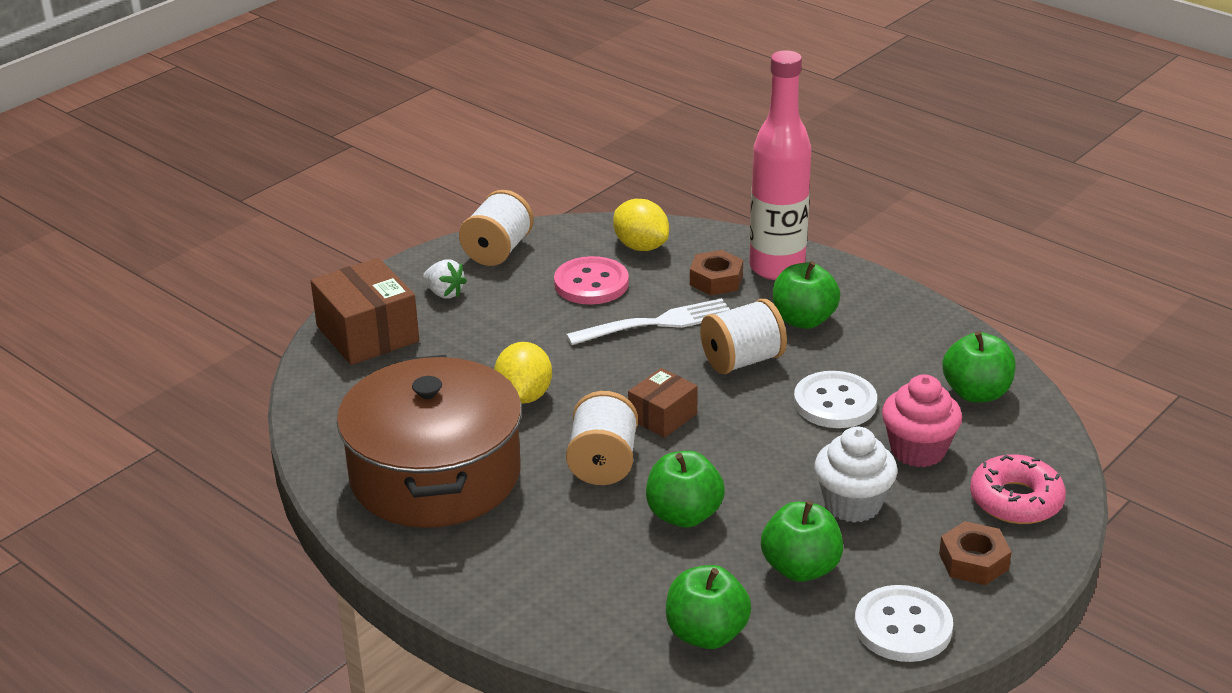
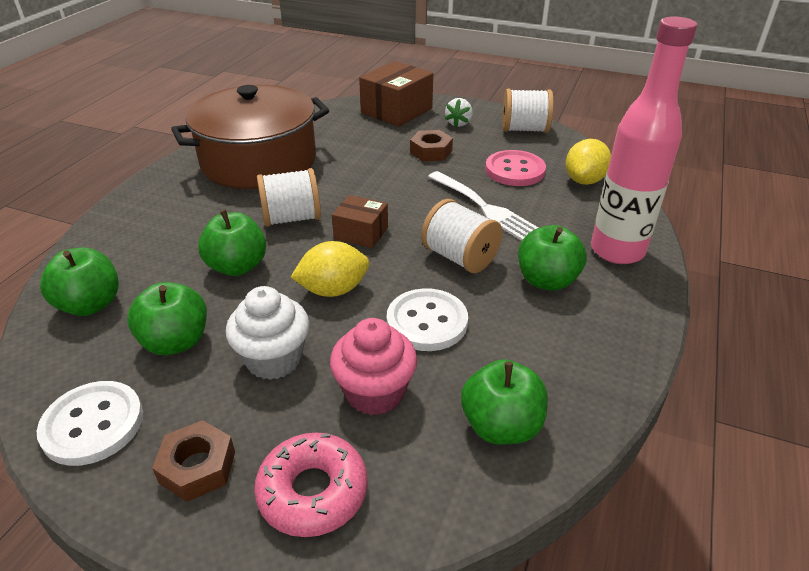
camera: 70 degrees right, 5 degrees up
yellow lemon [494,342,552,404] -> yellow lemon moved to [291,241,369,297]
brown nut [690,250,743,295] -> brown nut moved to [410,130,453,161]

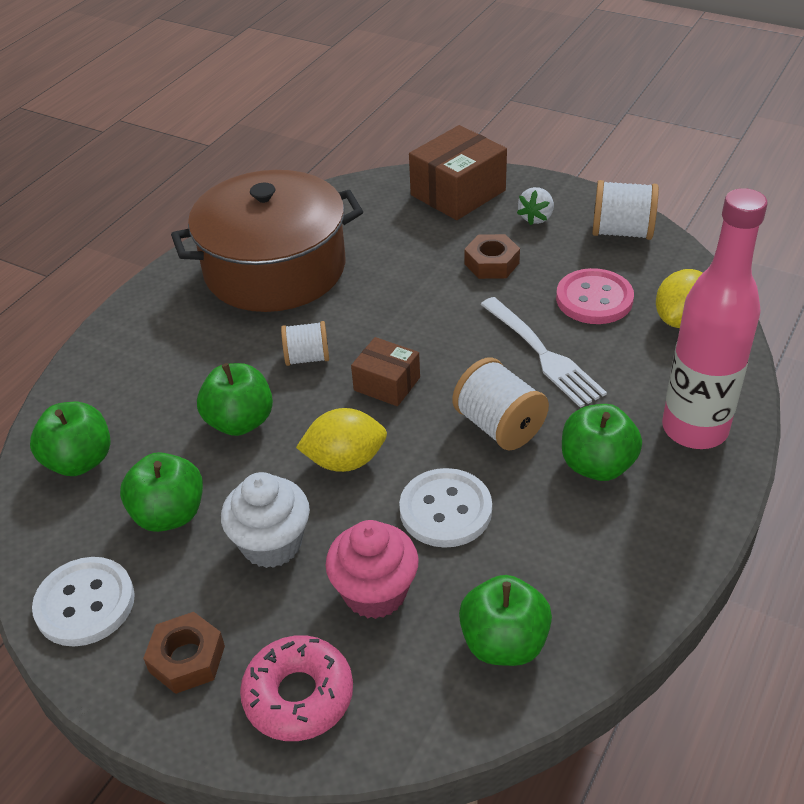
camera: 10 degrees right, 5 degrees up
white spool [257,168,321,227] -> white spool [281,321,329,366], size x0.66

